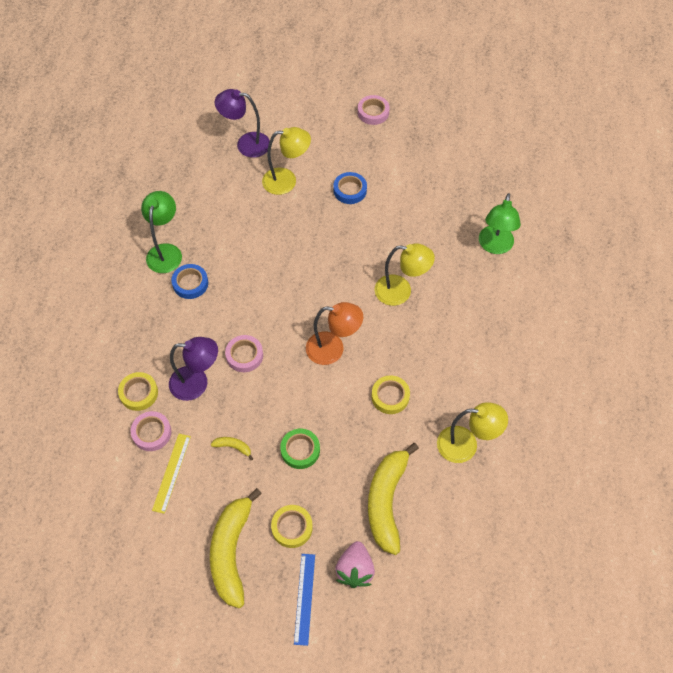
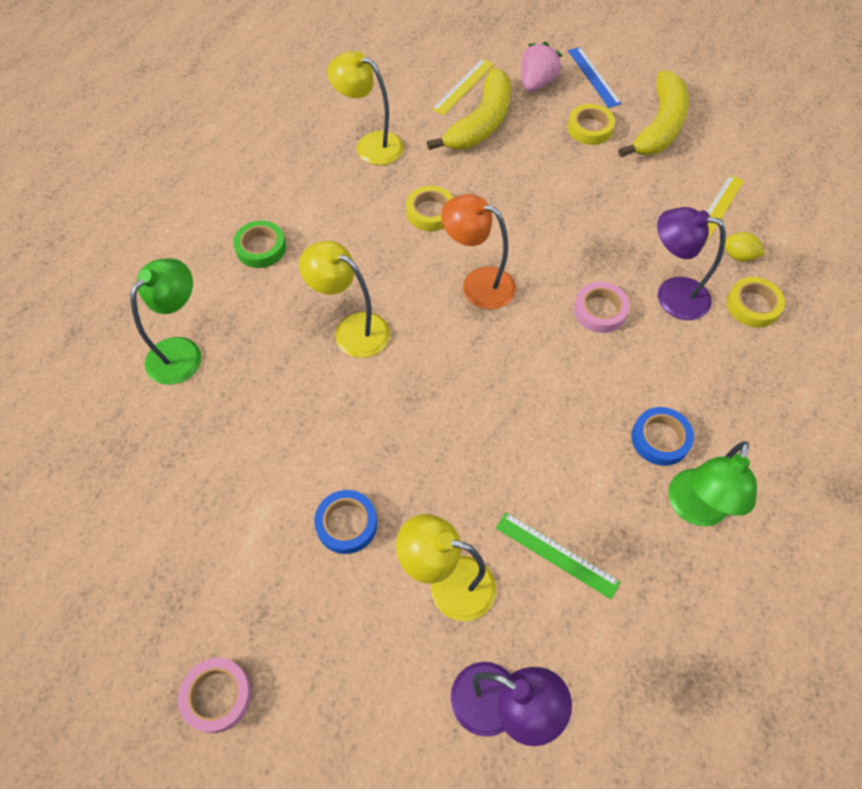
camera: 160 degrees left, 0 degrees up
pink tape [131,411,171,451] -> yellow lemon [725,232,765,262]
yellow banana [211,437,253,461] -> none
green tape [280,429,320,469] -> green tape moved to [233,220,286,268]
blue ruler [294,554,315,646] -> blue ruler turned 45 degrees counterclockwise [568,47,622,108]
none -> yellow ruler [432,59,494,115]
none -> green ruler [496,512,621,599]

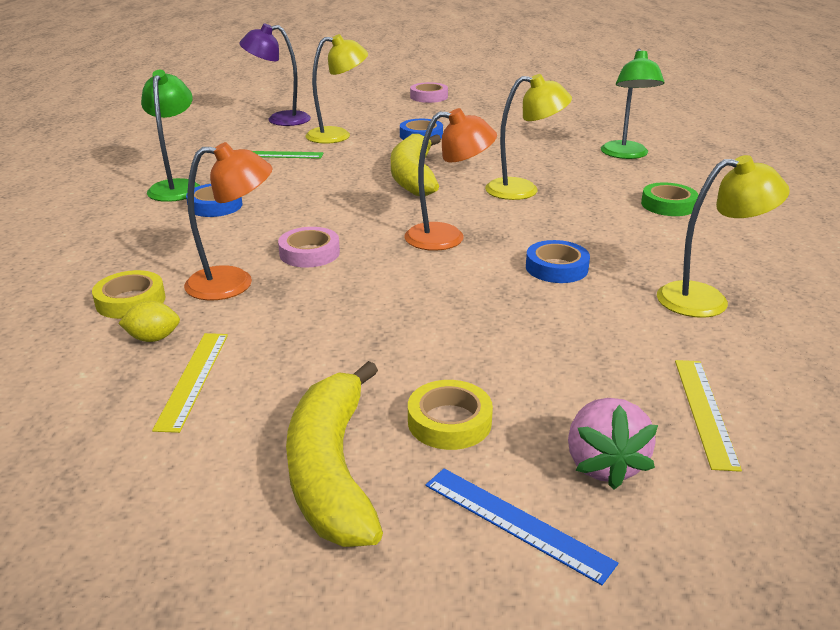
camera: 150 degrees right, 30 degrees down
yellow tape [406,186,453,231] -> blue tape [526,240,590,283]
yellow banana [427,68,511,150] -> yellow banana moved to [391,134,441,196]
purple lamp [657,207,726,320] -> orange lamp [184,142,273,300]

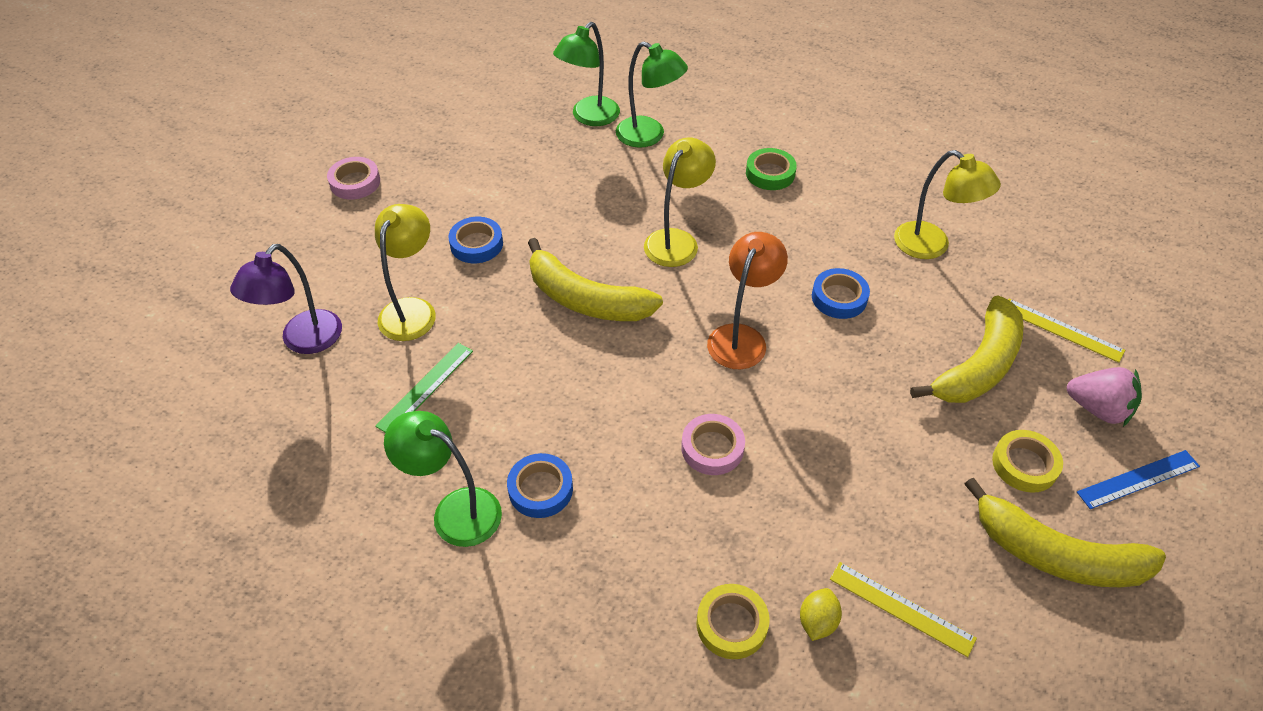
camera: 60 degrees left, 20 degrees up
orange lamp [184,142,273,300] -> none
yellow lamp [657,155,790,318] -> yellow lamp turned 105 degrees clockwise [894,150,1001,259]
none -> green lamp [553,22,620,126]
none -> yellow banana [910,295,1024,403]

